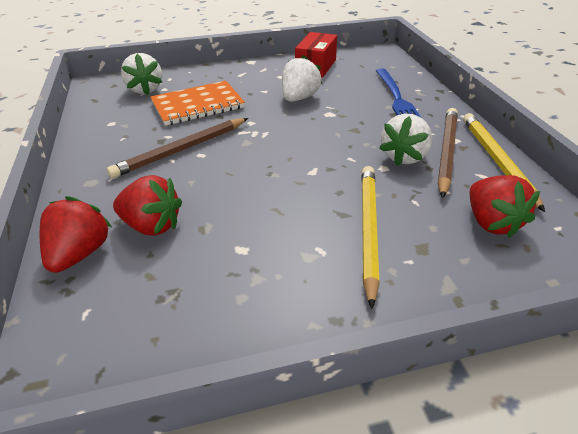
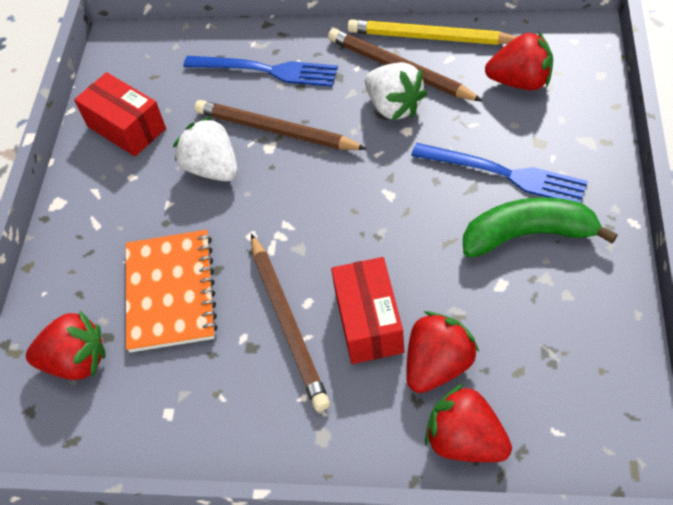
camera: 65 degrees left, 15 degrees up
white strawberry [121,53,162,95] -> red strawberry [26,310,106,380]
yellow pencil [361,166,380,309] -> blue fork [411,143,588,203]
none -> brown pencil [195,100,367,150]
none -> red box [331,257,404,364]
none -> green banana [463,197,617,257]

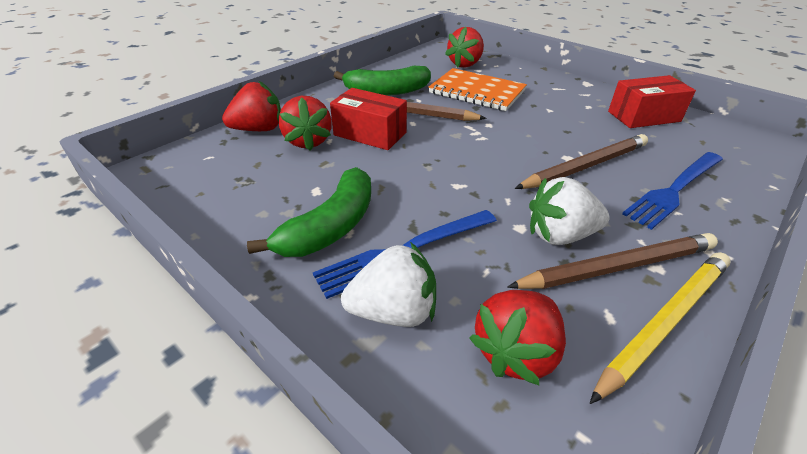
camera: 120 degrees right, 15 degrees down
white strawberry [173,116,238,181] -> white strawberry moved to [341,242,436,327]
none -> green banana [334,66,431,96]

